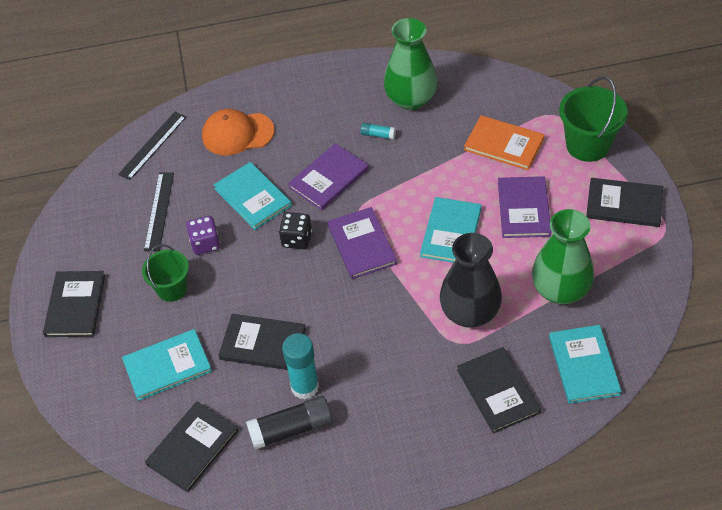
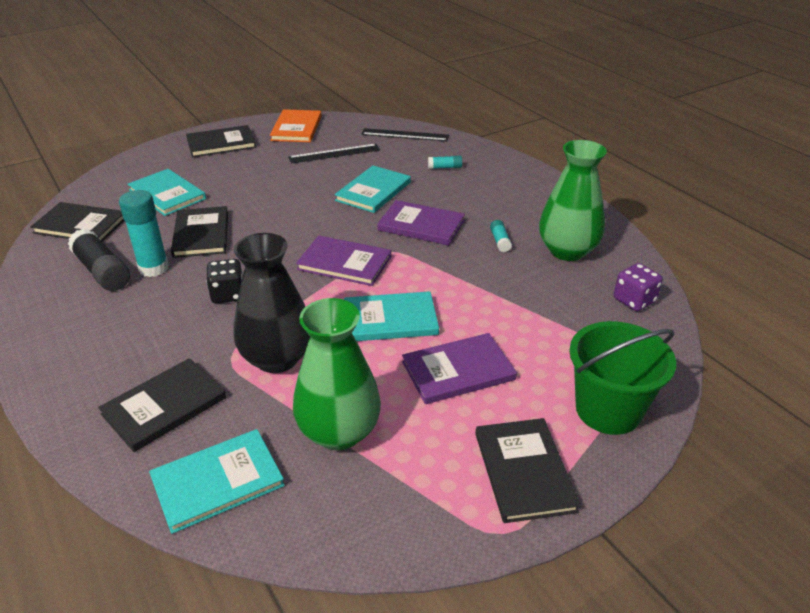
camera: 65 degrees right, 15 degrees down
green bucket [142,244,189,302] -> none
purple dice [186,216,220,255] -> purple dice moved to [614,263,663,311]
orange cap [202,109,275,155] -> turquoise glue stick [428,155,462,169]
black dice [279,212,312,249] -> black dice moved to [206,259,243,304]
purple book [327,207,397,279] -> purple book turned 60 degrees clockwise [296,235,391,286]
orange book [464,115,545,170] -> orange book moved to [270,109,322,142]

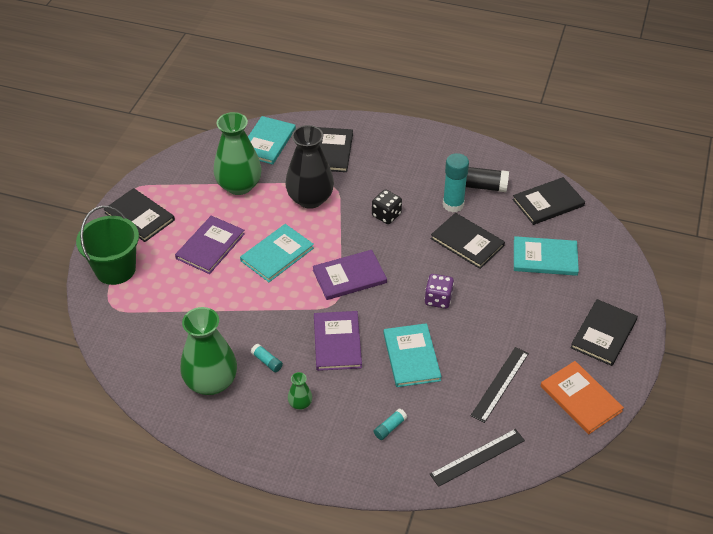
camera: 140 degrees right, 10 degrees up
purple book [377,200,465,245] -> purple book turned 75 degrees counterclockwise [314,311,362,371]
purple dice [614,263,663,311] -> purple dice moved to [425,274,454,309]
none -> green vase [288,372,312,410]

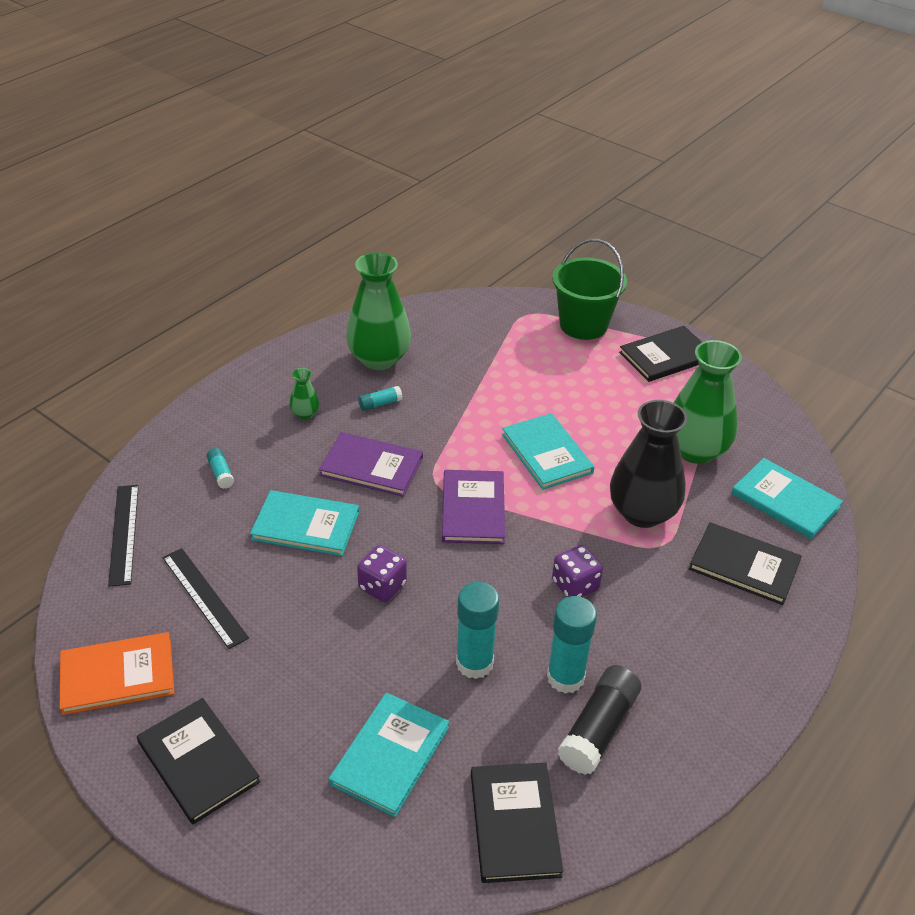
camera: 110 degrees right, 5 degrees down
purple book [175,216,245,274] -> none
black dice [372,189,402,224] -> purple dice [552,545,603,597]
black book [430,213,505,269] -> turquoise glue stick [456,582,499,679]

